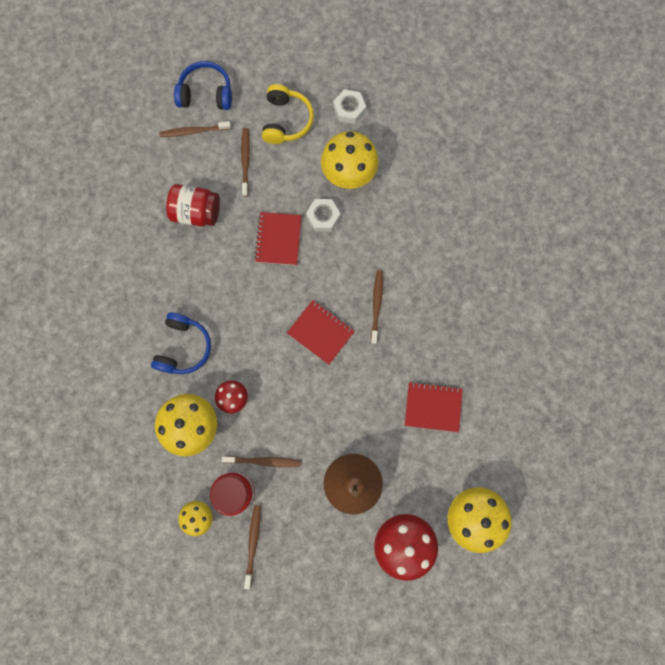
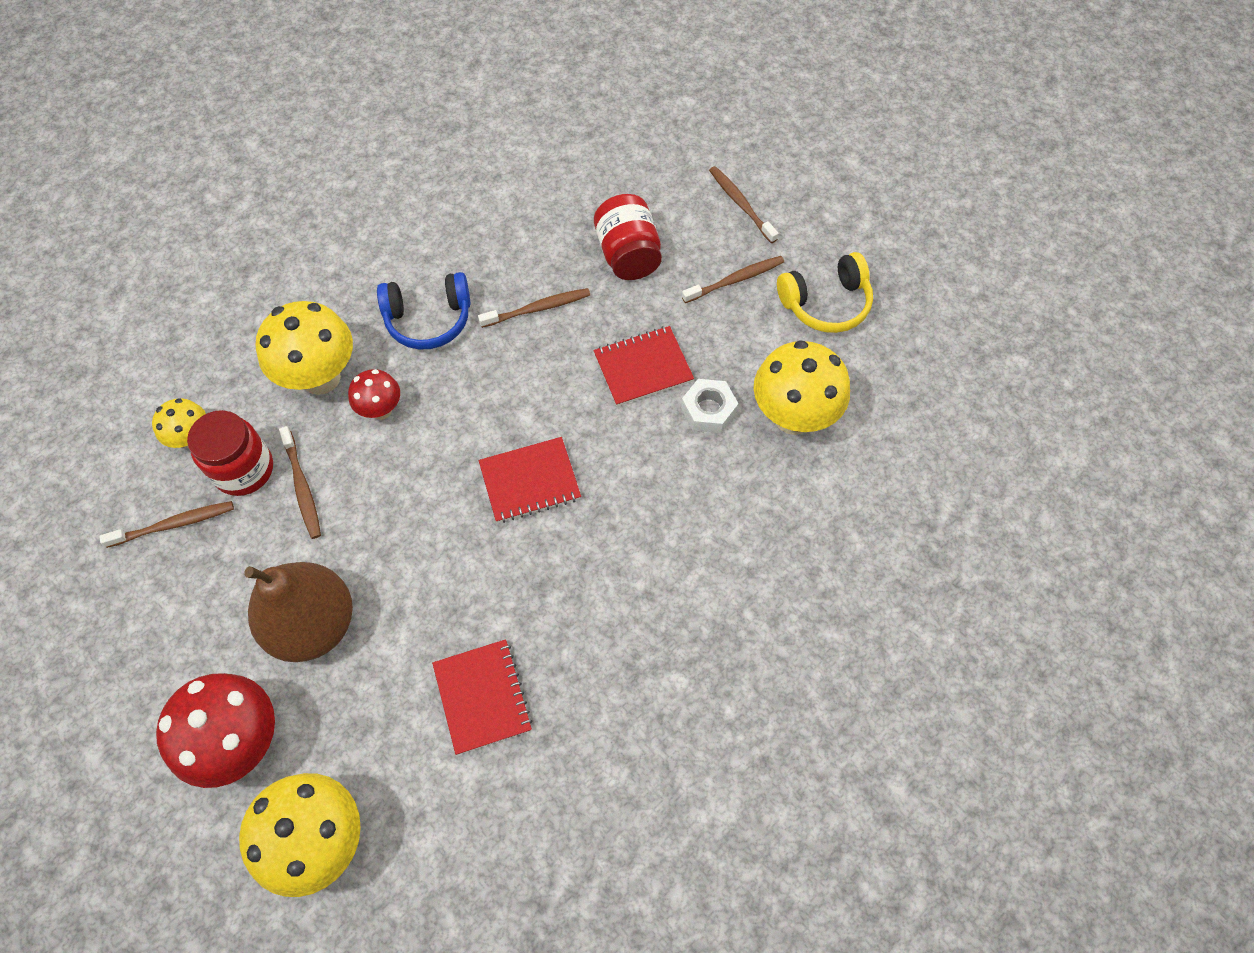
camera: 65 degrees right, 15 degrees down
blue headphones [174,61,232,110] -> none
red notebook [287,300,355,365] -> red notebook turned 60 degrees clockwise [479,437,581,523]
white nut [333,90,366,124] -> none
brown toothbrush [371,270,383,344] -> brown toothbrush moved to [478,288,590,328]

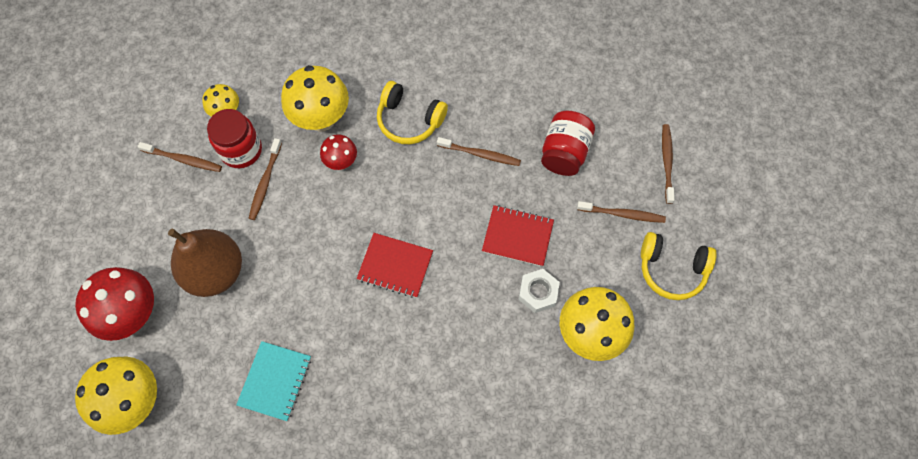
camera: 35 degrees right, 5 degrees up
blue headphones [377,272,470,349] -> yellow headphones [377,81,448,144]
red notebook [432,639,532,755] -> turquoise notebook [236,341,311,421]

